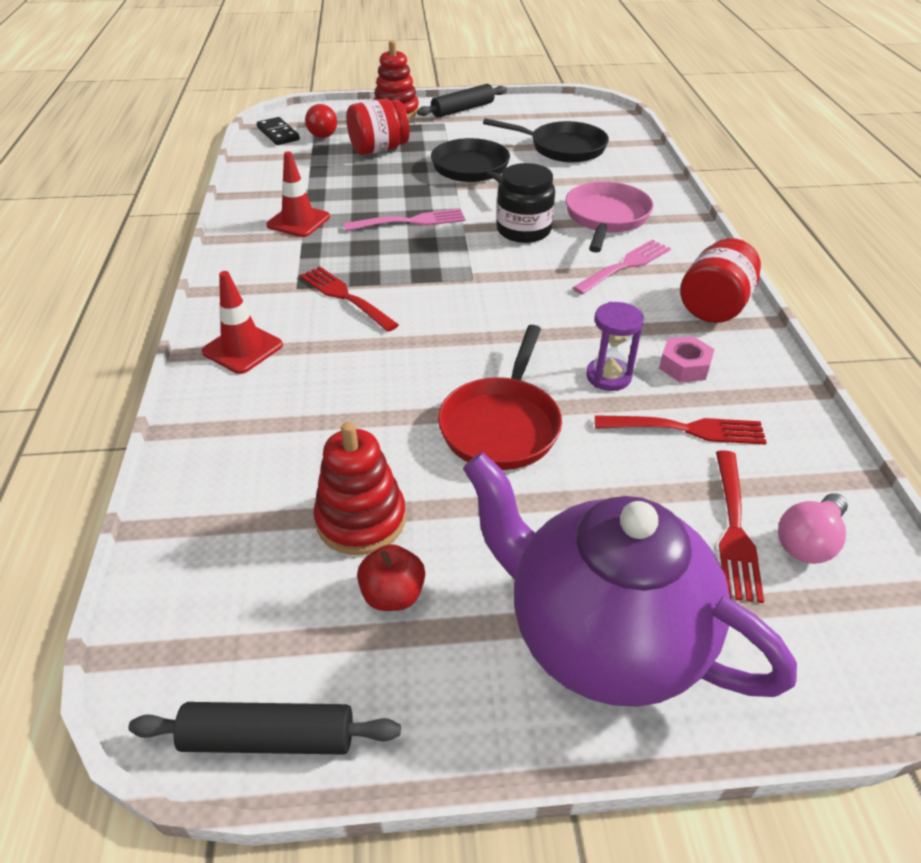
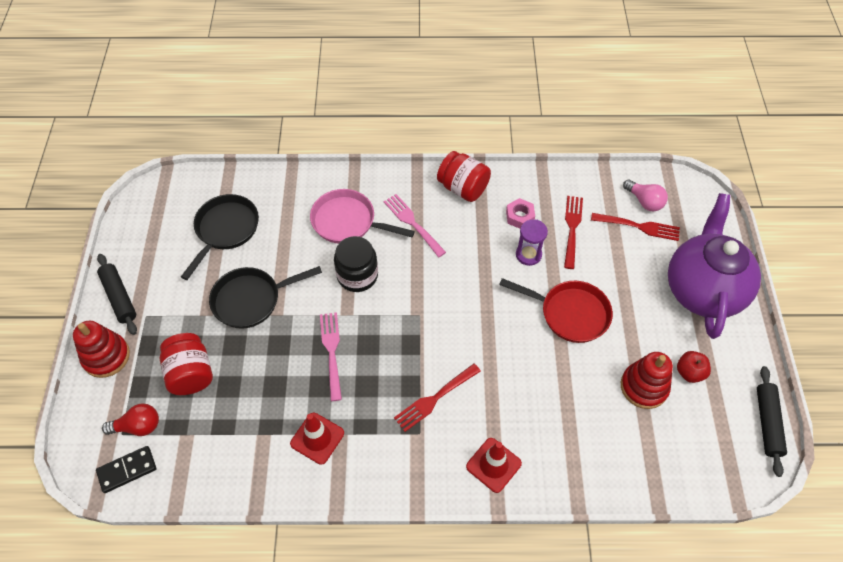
camera: 85 degrees left, 15 degrees up
purple teapot [463,452,797,707] -> purple teapot turned 150 degrees clockwise [668,193,761,339]

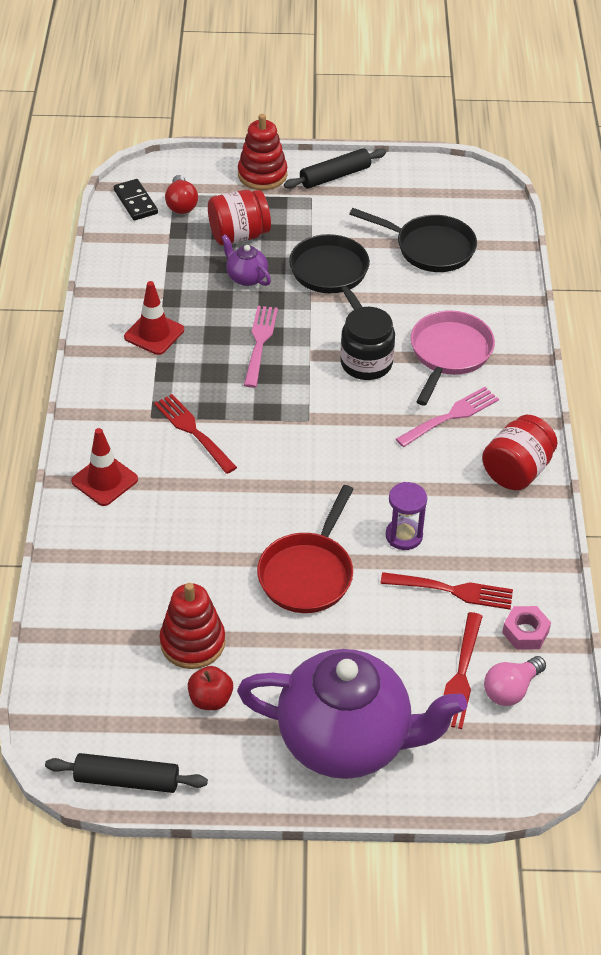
camera: 90 degrees right, 10 degrees down
pink fork [320,312,342,401] -> pink fork turned 75 degrees counterclockwise [244,306,278,388]
pink nut [506,198,535,229] -> pink nut moved to [502,606,551,650]
none -> purple teapot [221,234,271,286]

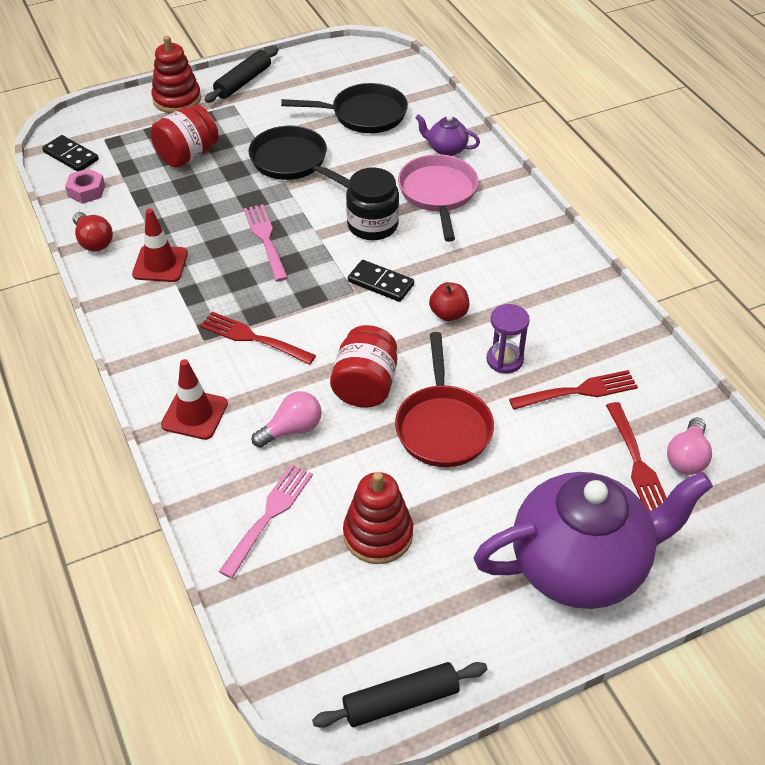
camera: 25 degrees left, 0 degrees up
red light bulb [165,175,198,214] -> red light bulb moved to [73,212,113,251]
red apple [188,666,233,710] -> red apple moved to [429,282,469,321]
purple teapot [221,234,271,286] -> purple teapot moved to [415,114,480,156]
pink fork [396,387,499,447] -> pink fork moved to [219,464,313,578]
red jar [482,415,557,490] -> red jar moved to [330,325,397,407]
pink nut [502,606,551,650] -> pink nut moved to [65,168,105,204]
none -> pink light bulb [251,391,322,448]
none -> black domino [348,260,414,302]

